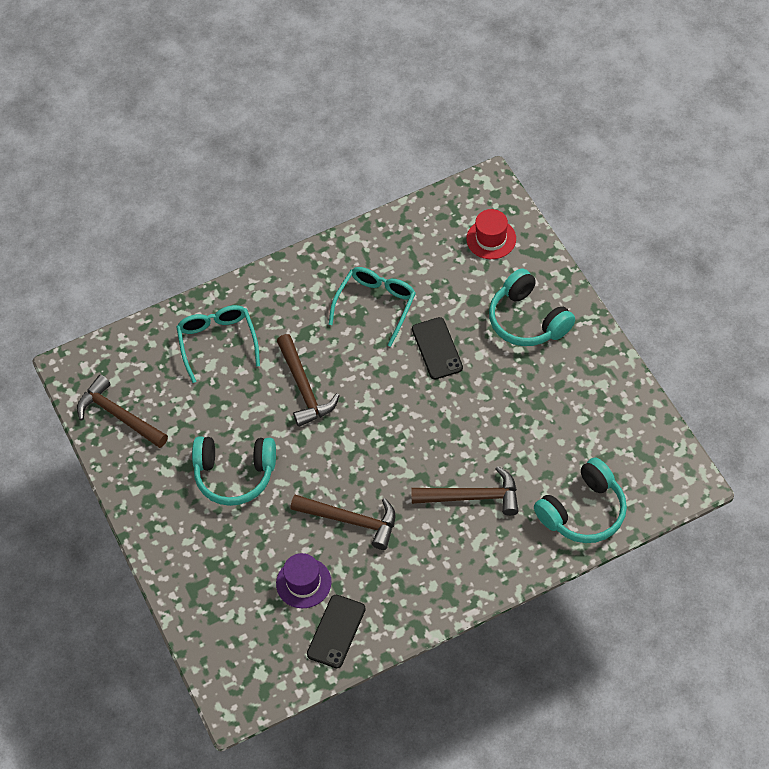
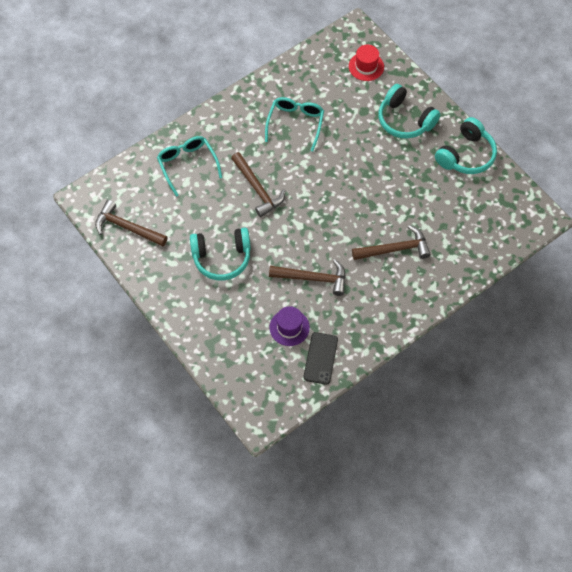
camera: 15 degrees left, 5 degrees up
black phone [412,317,463,379] -> none
turquoise headphones [534,457,627,543] -> turquoise headphones moved to [435,117,497,174]

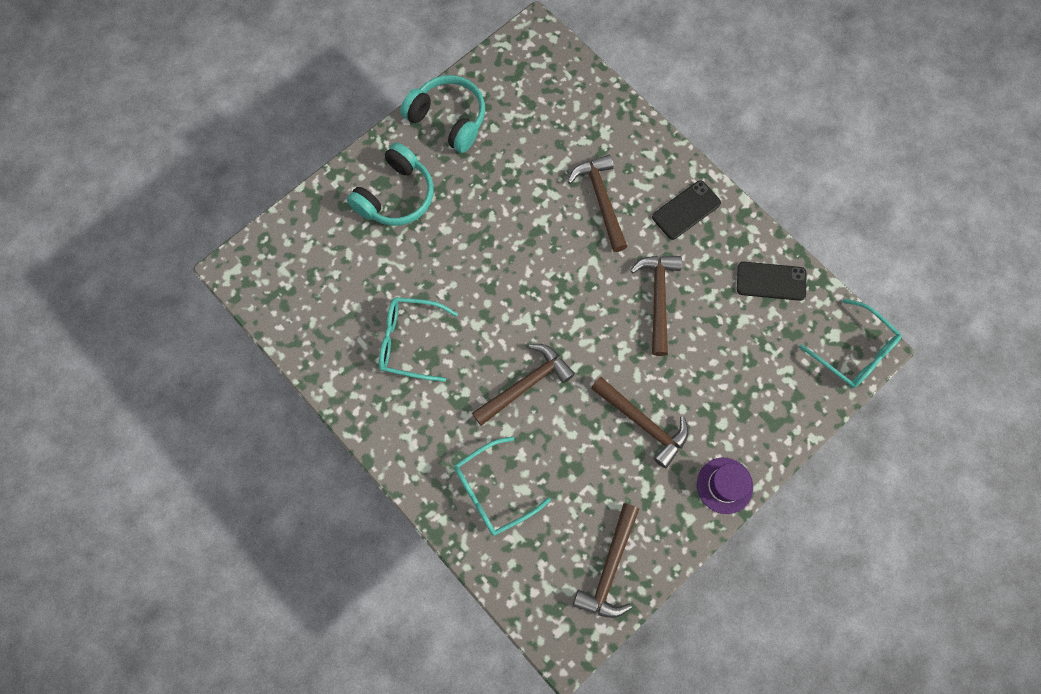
camera: 95 degrees left, 10 degrees up
turquoise headphones [190,228,251,281] -> brown hammer [591,376,688,468]
purple hat [270,306,310,346] -> purple hat moved to [697,458,753,514]
red hat [349,45,384,81] -> none
none -> black phone [652,180,721,240]
none -> turquoise glasses [799,299,902,388]

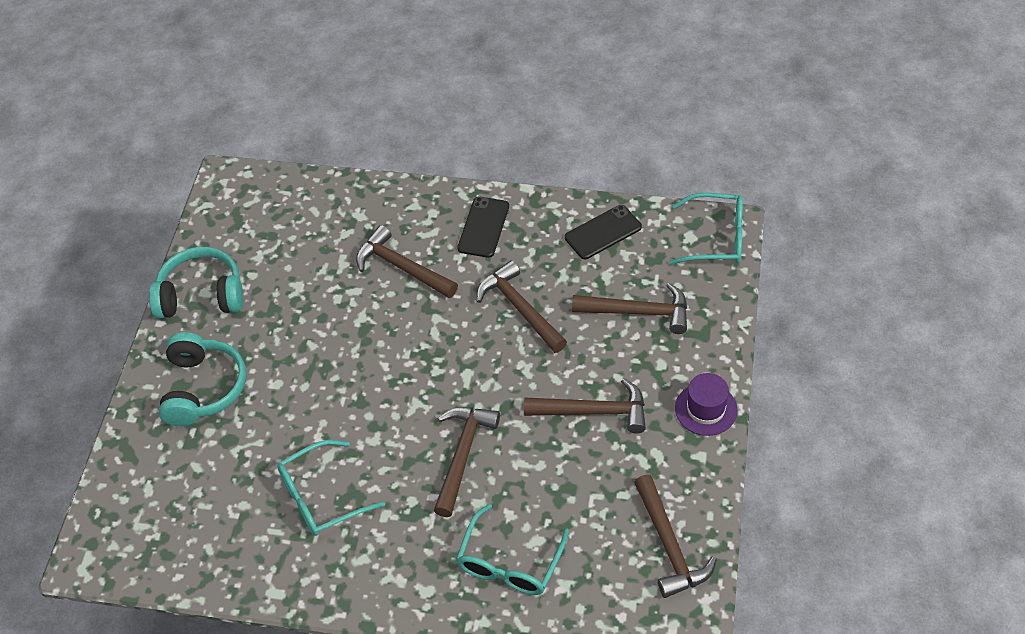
camera: 35 degrees left, 20 degrees down
none -> brown hammer [572,283,687,334]

